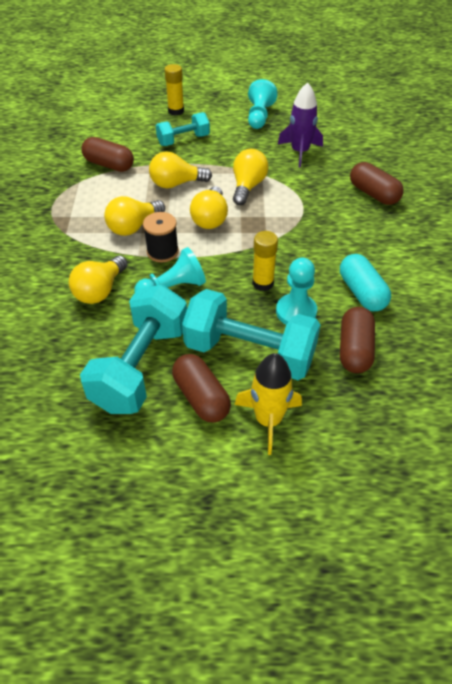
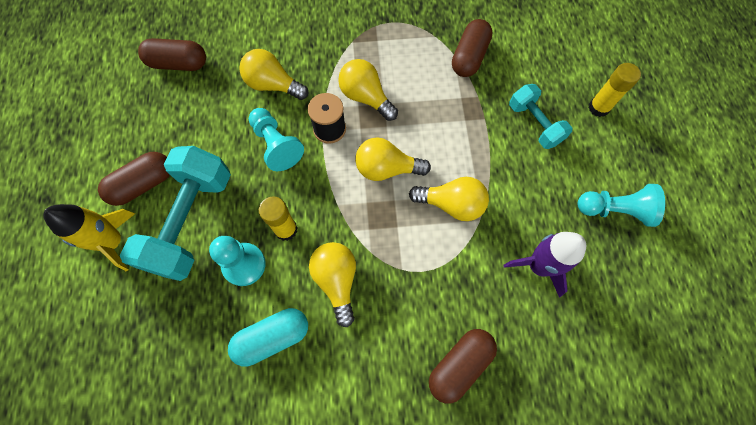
camera: 85 degrees right, 20 degrees up
turquoise dumbbell [80,285,187,414] -> none
yellow light bulb [149,151,212,188] -> yellow light bulb moved to [309,242,356,327]
brown capsule [340,307,375,373] -> brown capsule moved to [138,38,206,71]

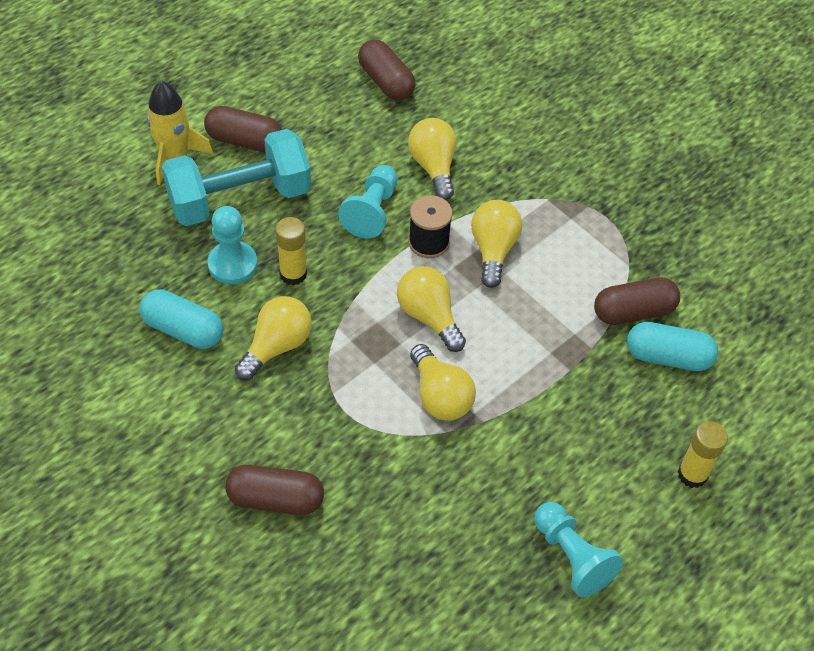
camera: 50 degrees right, 15 degrees down
purple rocket [504,232,586,298] -> none
turquoise dumbbell [509,84,573,149] -> none
none -> turquoise capsule [627,322,719,371]

